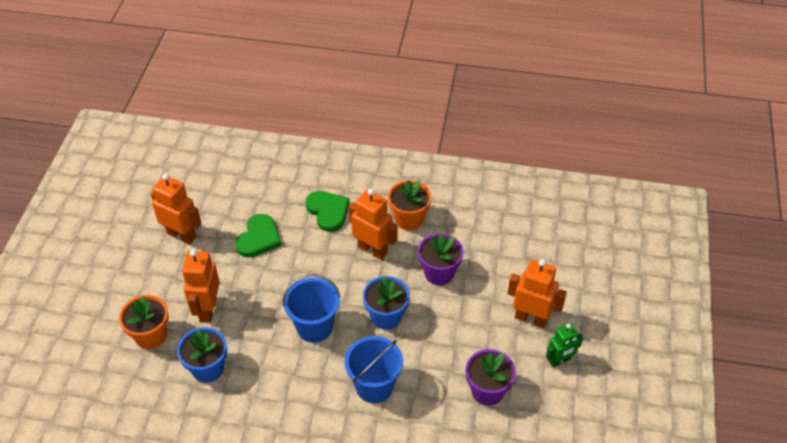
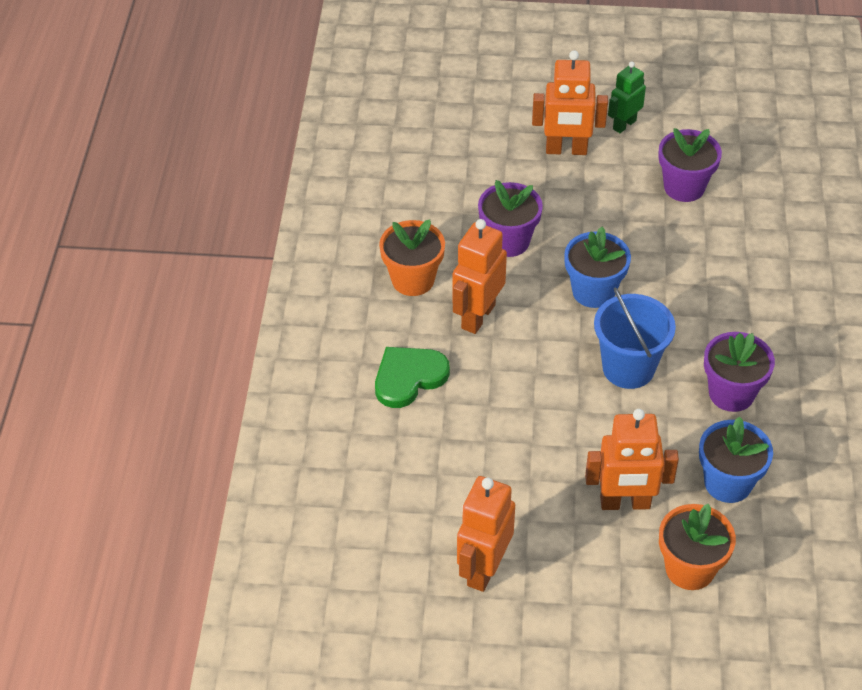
camera: 95 degrees left, 0 degrees up
green heart [235,214,282,257] -> none
blue bucket [344,336,403,403] -> none
orange robot [508,259,567,328] -> orange robot turned 105 degrees counterclockwise [532,50,608,155]
green robot [546,323,583,367] -> green robot turned 105 degrees counterclockwise [608,62,646,133]
none -> purple flower pot [704,332,775,412]

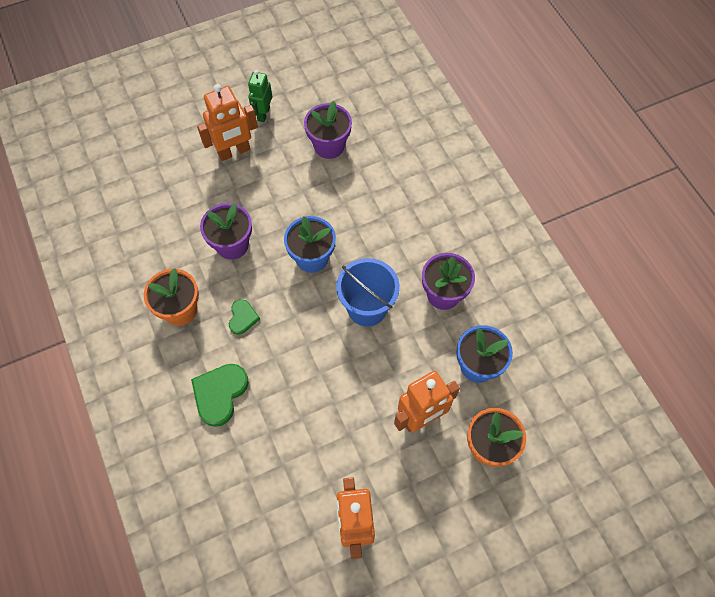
camera: 30 degrees left, 15 degrees up
orange robot [452,219,507,334] -> green heart [229,299,260,335]

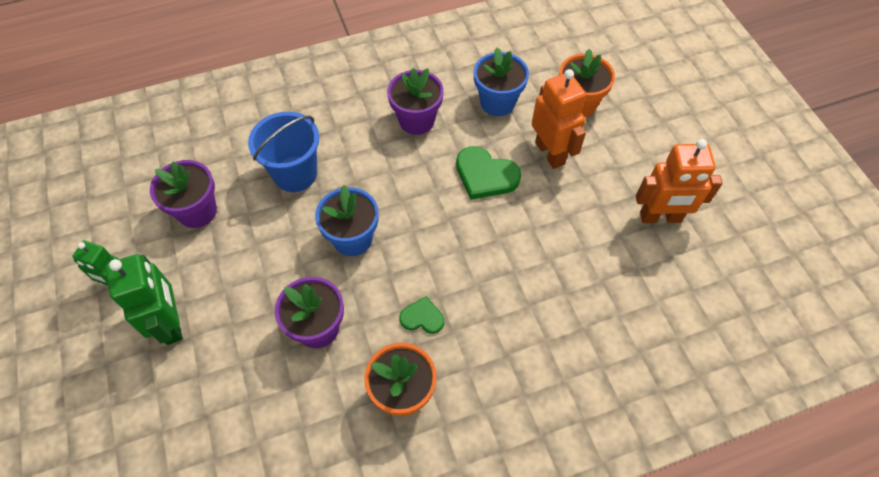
camera: 85 degrees left, 5 degrees down
green heart [191,364,249,427] -> green heart moved to [456,146,521,200]
orange robot [197,84,258,161] -> green robot [105,254,183,345]
blue bucket [336,258,400,327] -> blue bucket moved to [248,112,319,192]

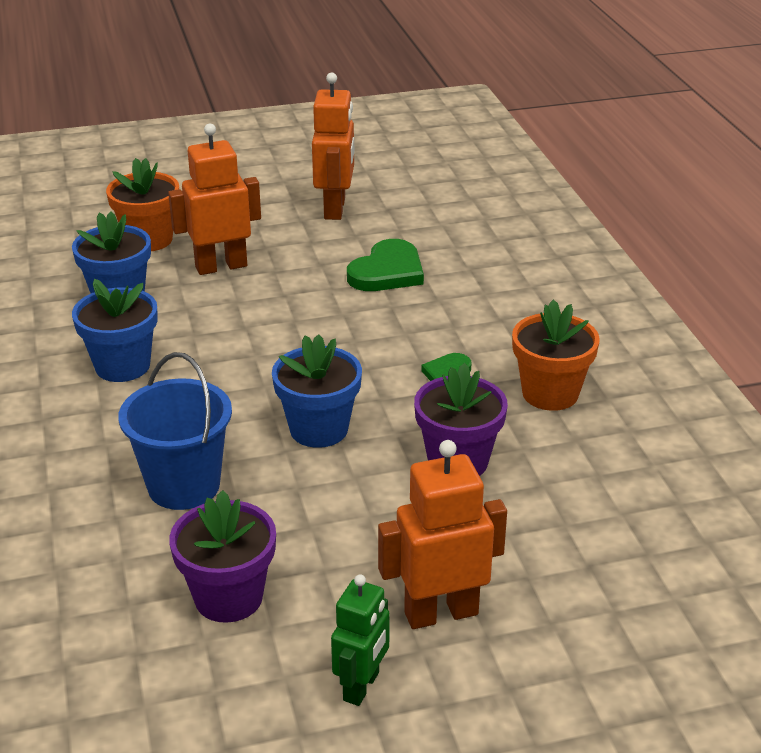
camera: 85 degrees left, 25 degrees down
green robot [105,254,183,345] -> orange robot [378,440,507,629]
purple flower pot [387,68,444,135] -> blue flower pot [72,279,158,382]
green heart [456,146,521,200] -> green heart moved to [347,239,424,291]

